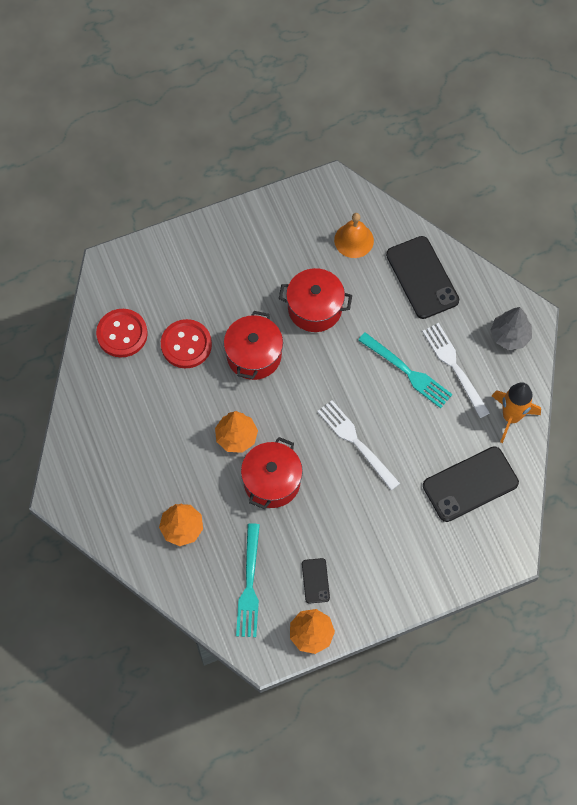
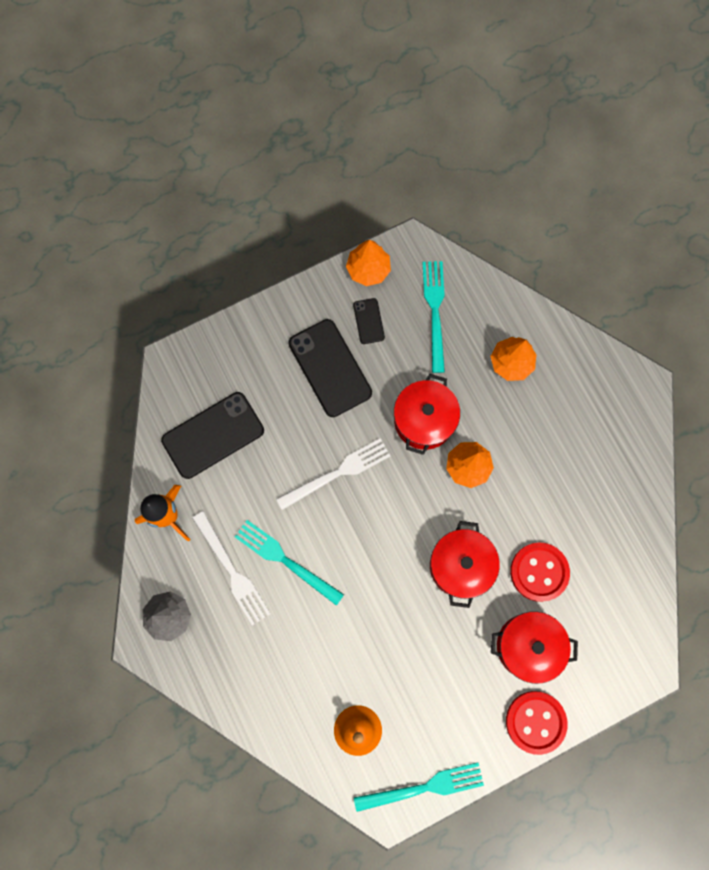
camera: 175 degrees right, 10 degrees up
red button [96,309,148,357] -> red button moved to [506,691,567,755]
red pot [279,268,352,332] -> red pot moved to [491,611,578,684]
white fork [317,400,400,490] -> white fork turned 75 degrees counterclockwise [276,438,390,510]
black phone [386,236,459,319] -> black phone moved to [288,319,372,417]
none -> turquoise fork [354,762,484,812]

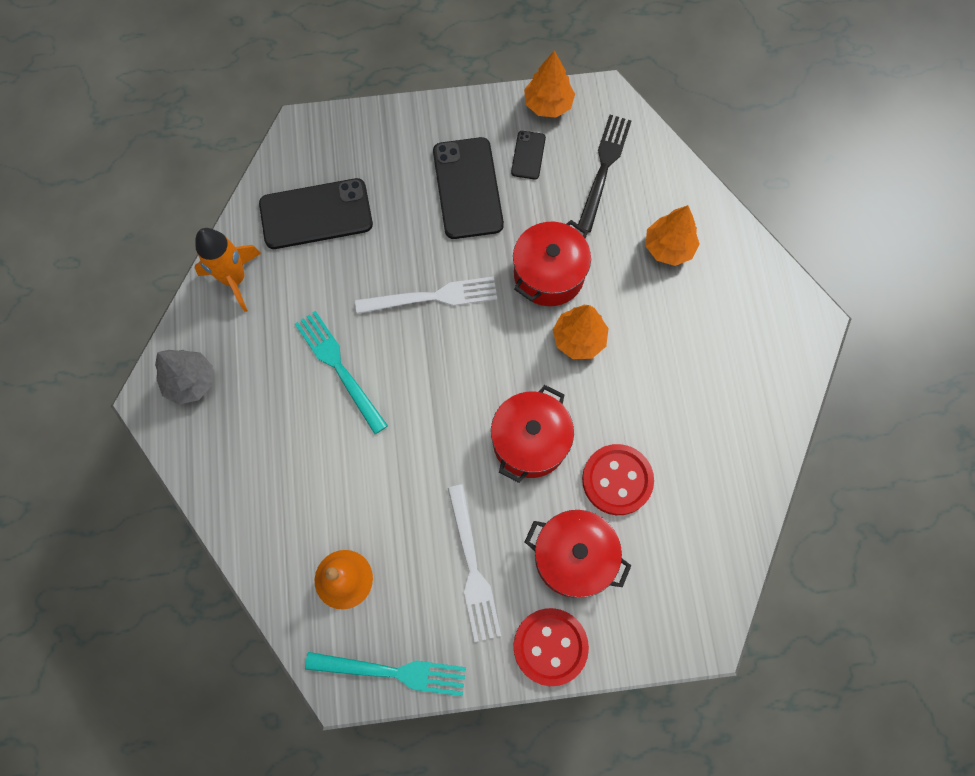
camera: 20 degrees right, 5 degrees down
white fork [192,511,271,626] -> white fork moved to [448,485,501,642]
turquoise fork [422,261,445,373] -> black fork [578,115,632,233]

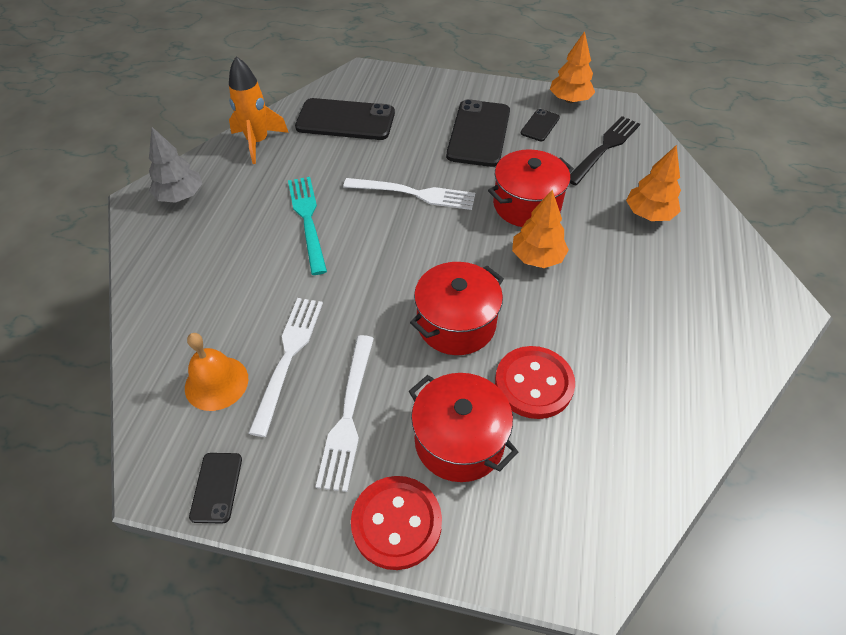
camera: 20 degrees right, 20 degrees down
turquoise fork [305,652,466,696] -> black phone [189,453,242,524]
none -> white fork [248,298,323,437]

